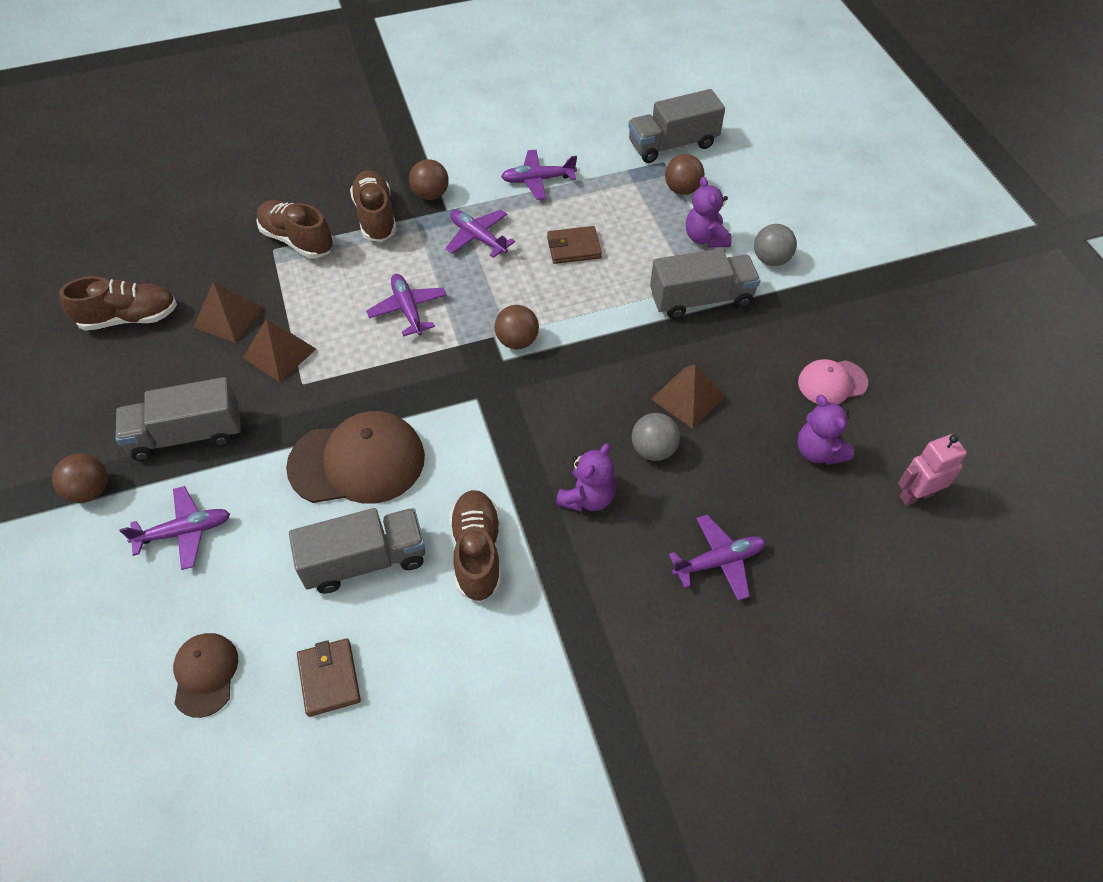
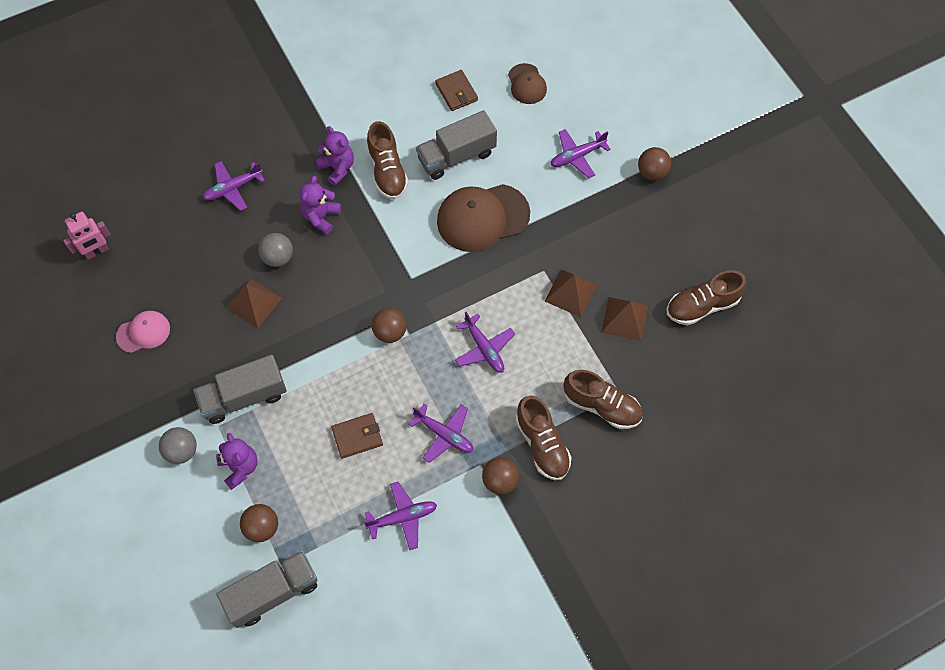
camera: 170 degrees right, 10 degrees up
grey truck [116,377,241,461] -> none
purple teddy bear [797,395,854,465] -> purple teddy bear moved to [315,126,354,186]

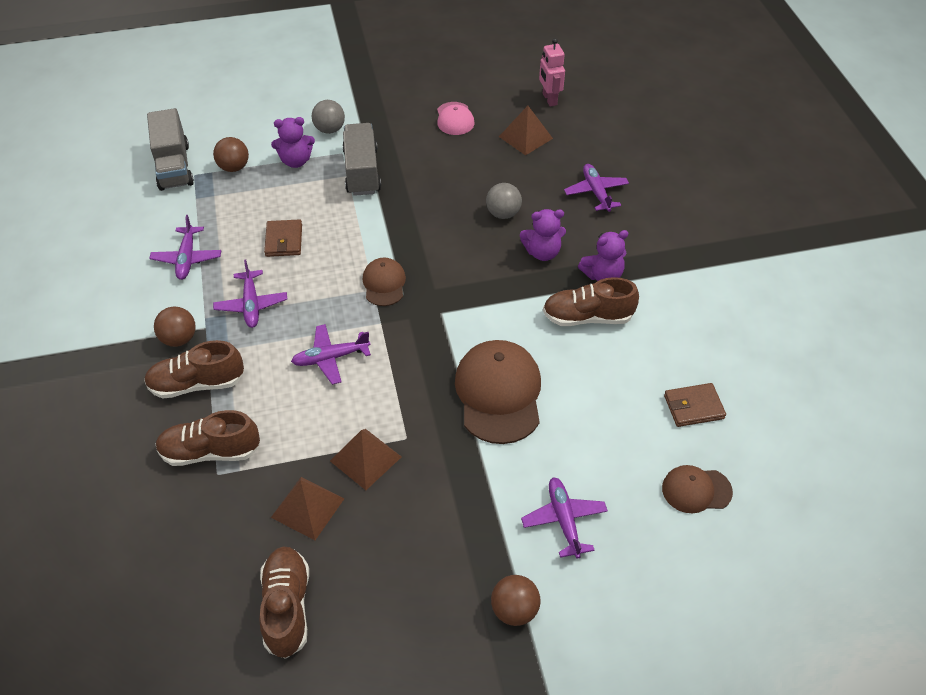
camera: 105 degrees right, 15 degrees down
brown pyramid [226,278,282,328] -> brown pyramid moved to [499,106,553,156]
purple teddy bear [300,176,341,235] -> purple teddy bear turned 135 degrees clockwise [520,209,566,261]
brown ball [372,308,407,343] -> brown cap [362,258,406,306]
purple plane [408,403,473,463] -> purple plane turned 60 degrees counterclockwise [213,259,287,328]
grey truck [416,110,497,180] -> none
brown shoe [564,370,643,429] -> brown shoe turned 45 degrees clockwise [156,410,260,466]

